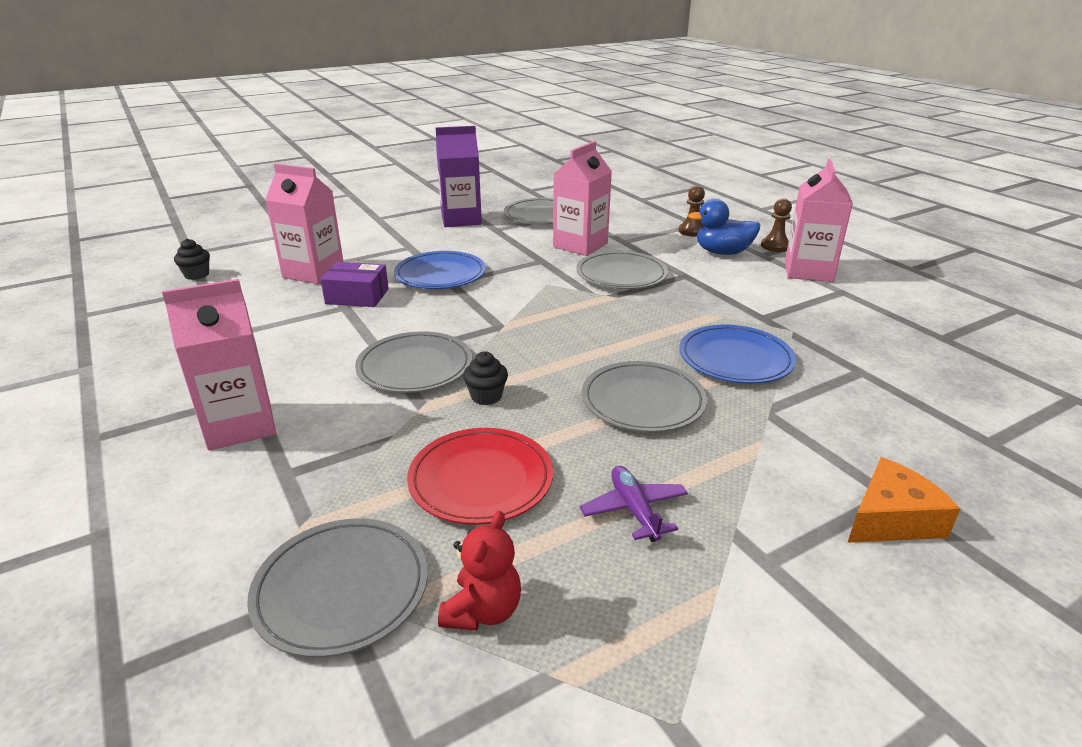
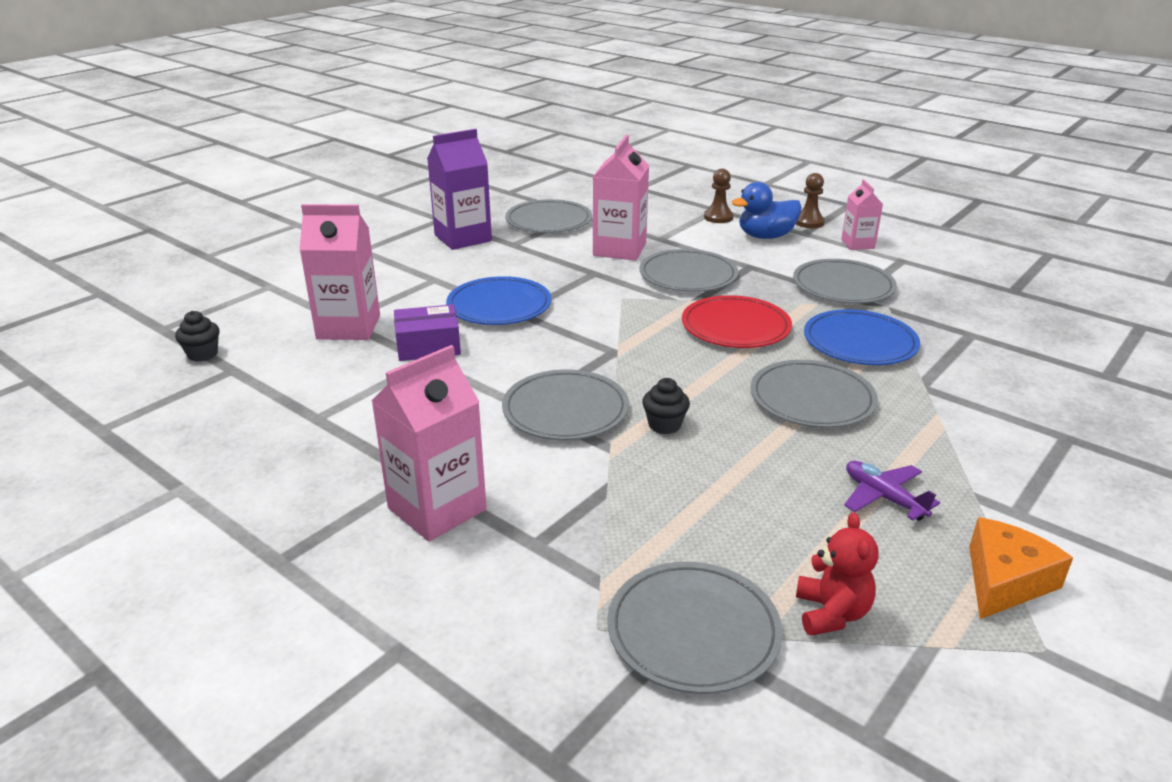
camera: 20 degrees left, 0 degrees up
red plate [407,428,553,525] -> red plate moved to [682,295,792,348]
pink carton [785,159,853,282] -> pink carton [841,180,883,250], size x0.58
orange cheese [847,457,960,543] -> orange cheese moved to [969,517,1073,619]
none -> grey plate [793,259,897,303]

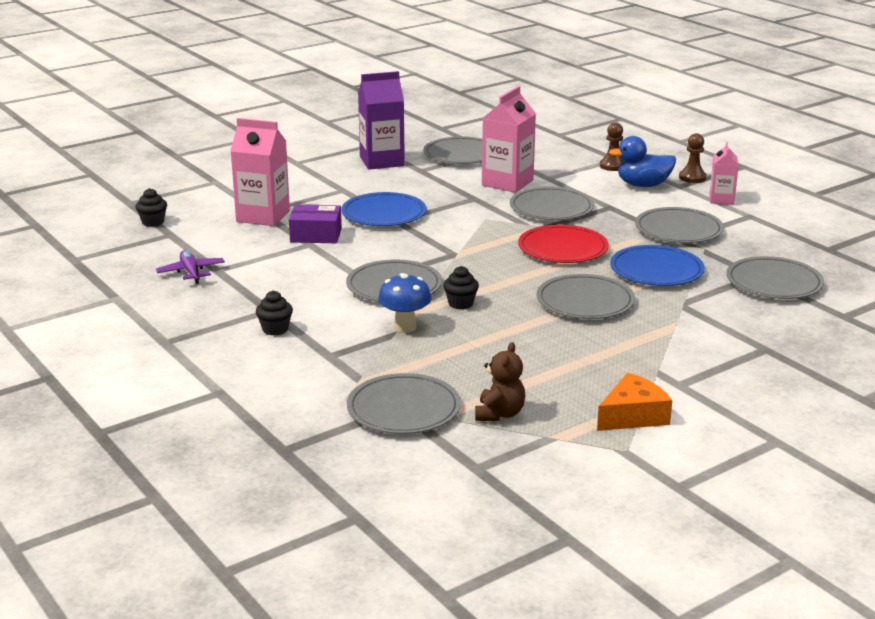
camera: 15 degrees right, 5 degrees down
pink carton [371,345,487,542] -> black cupcake [256,291,293,336]
red teddy bear [796,513,879,636] -> brown teddy bear [475,342,525,421]
purple plane [844,461,940,521] -> purple plane moved to [156,250,225,284]
none -> blue mushroom [378,273,432,333]
none -> grey plate [726,256,824,299]

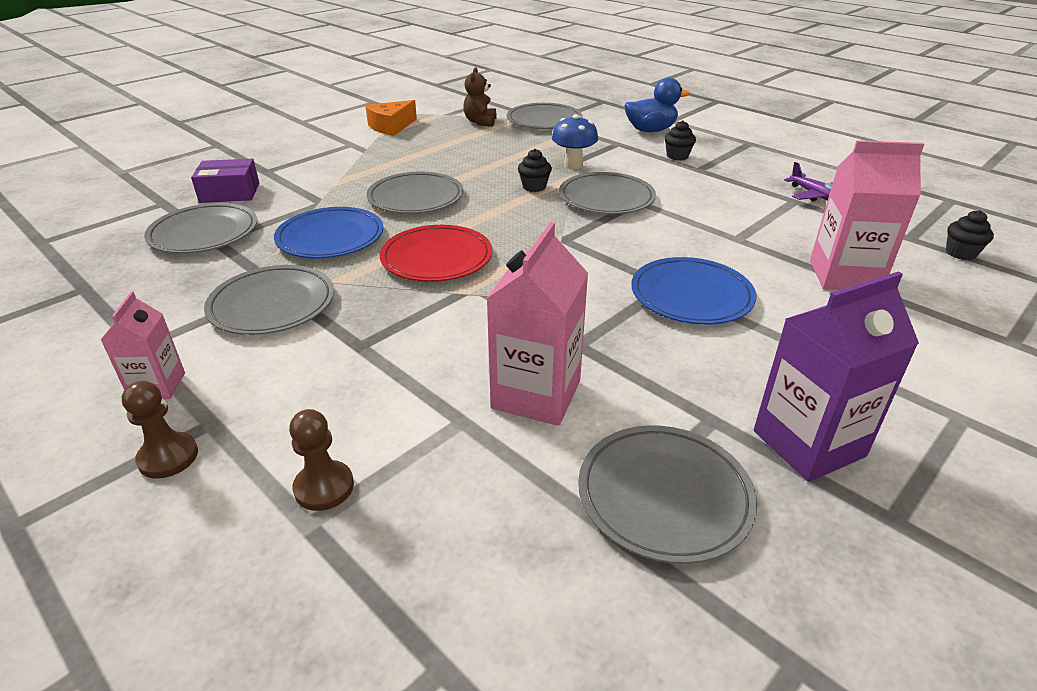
camera: 170 degrees right, 10 degrees up
purple box [289,205,342,243] -> purple box moved to [191,158,259,203]
grey plate [510,187,594,220] -> none
blue duck [609,136,676,187] -> blue duck moved to [624,77,690,132]

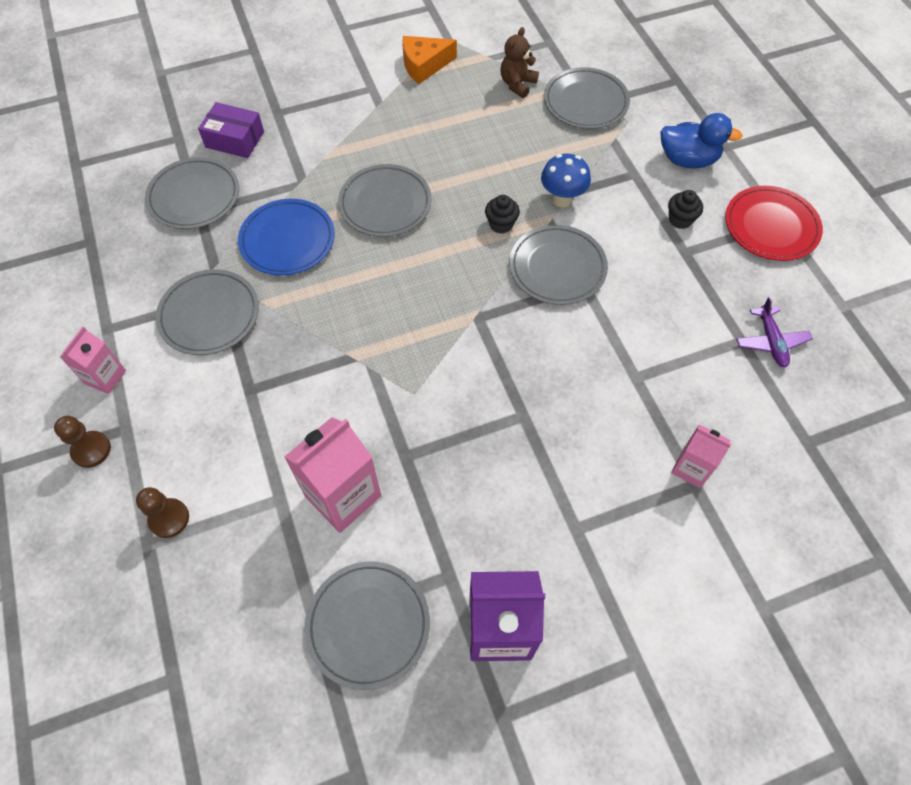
camera: 25 degrees right, 25 degrees up
red plate [379,225,492,282] -> red plate moved to [725,186,823,261]
blue plate [631,257,756,325] -> none
pink carton [810,140,925,290] -> pink carton [671,424,731,488], size x0.58
black cupcake [946,210,994,260] -> none

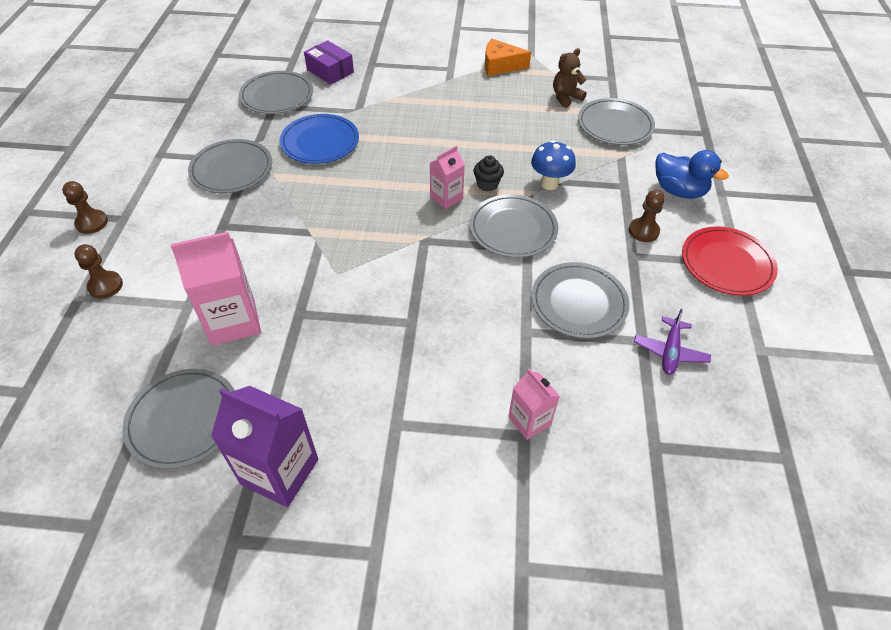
camera: 25 degrees right, 10 degrees down
pink carton [60,326,126,394] -> pink carton moved to [430,146,465,209]
grey plate [338,164,432,237] -> grey plate moved to [531,262,630,339]
black cupcake [668,190,703,229] -> brown pawn [629,190,665,242]

